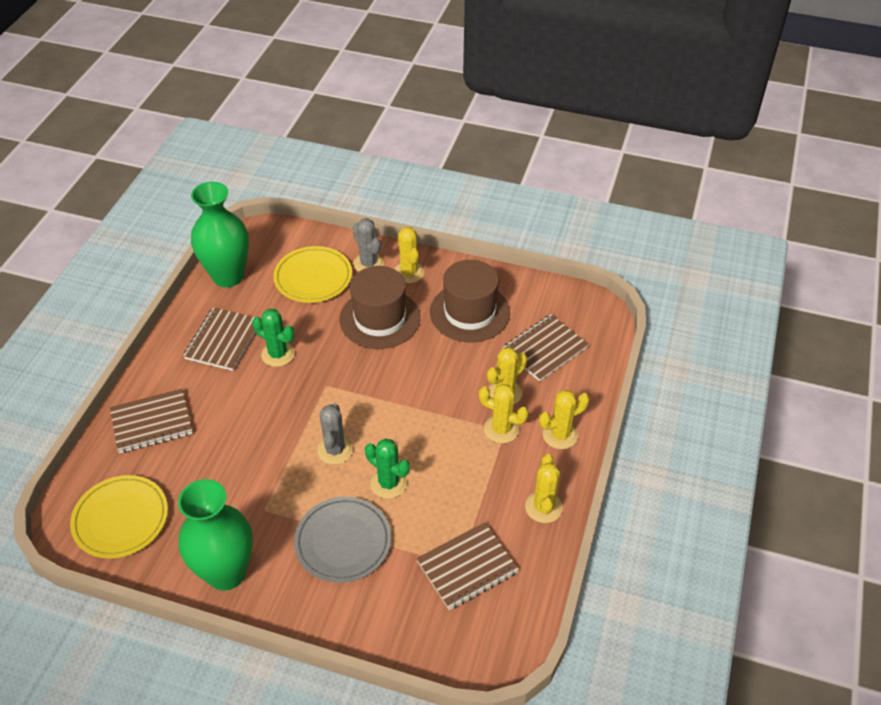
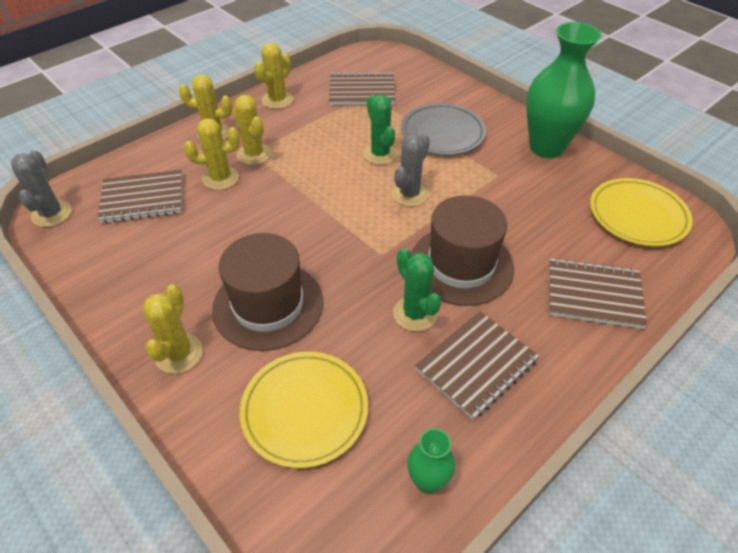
camera: 150 degrees left, 0 degrees up
green vase [191,182,249,288] -> green vase [407,428,455,494], size x0.47
grey cactus [353,218,384,272] -> grey cactus moved to [11,150,72,227]
brown hat [430,260,510,342] -> brown hat moved to [411,195,514,306]

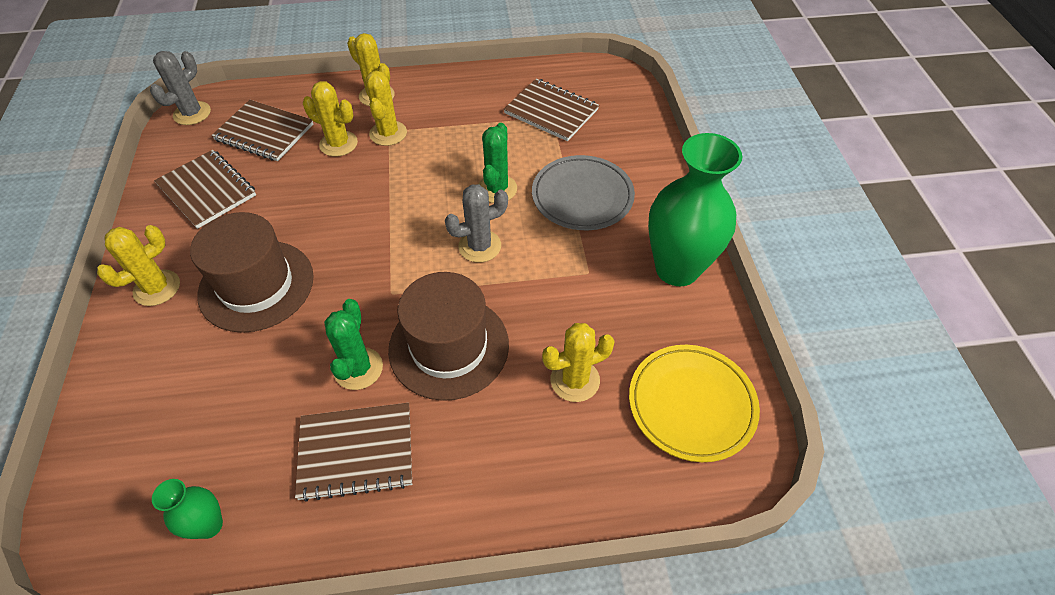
camera: 35 degrees right, 5 degrees up
yellow plate [240,352,368,468] -> none
yellow cactus [254,43,293,109] -> yellow cactus moved to [542,323,615,402]
brown notebook [549,258,647,329] -> brown notebook moved to [154,150,256,229]

